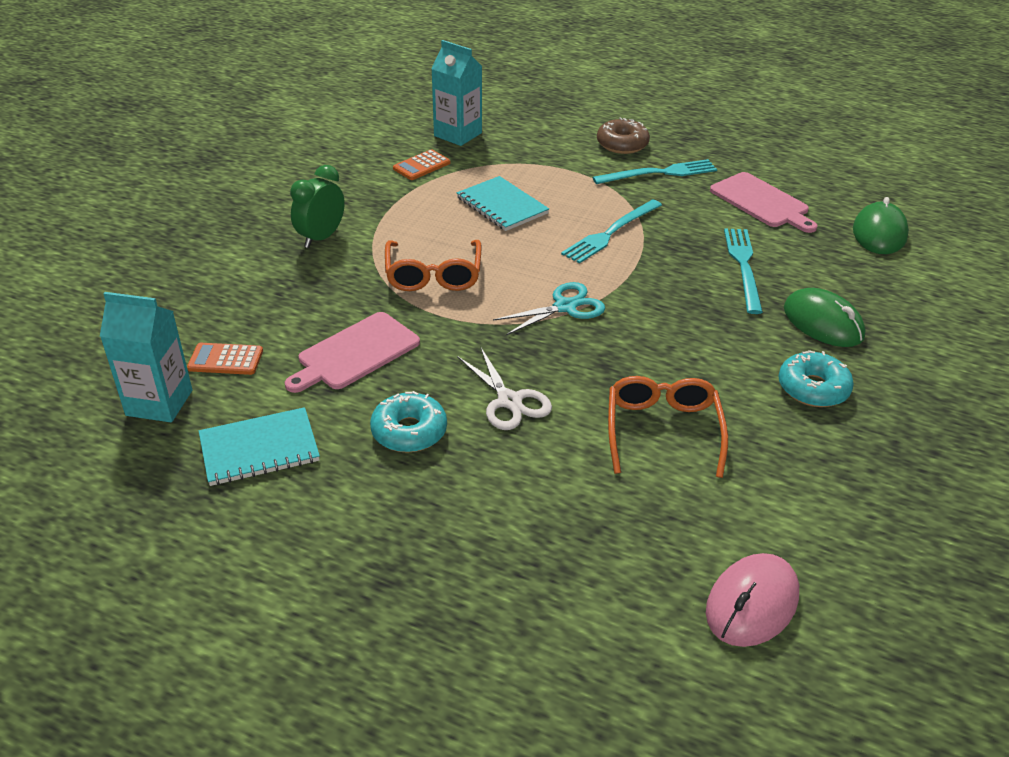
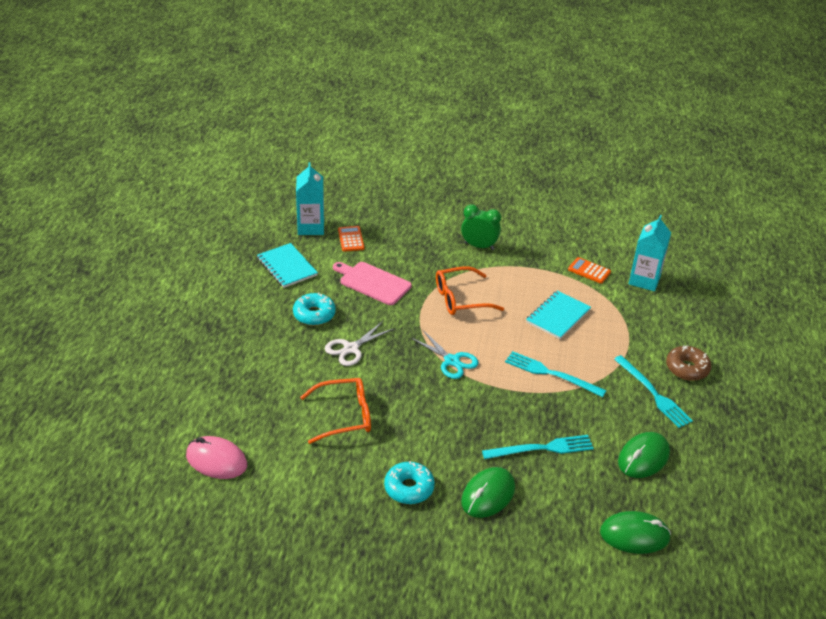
camera: 75 degrees right, 0 degrees up
pink cutting board [710,172,818,233] -> green mouse [618,432,670,478]

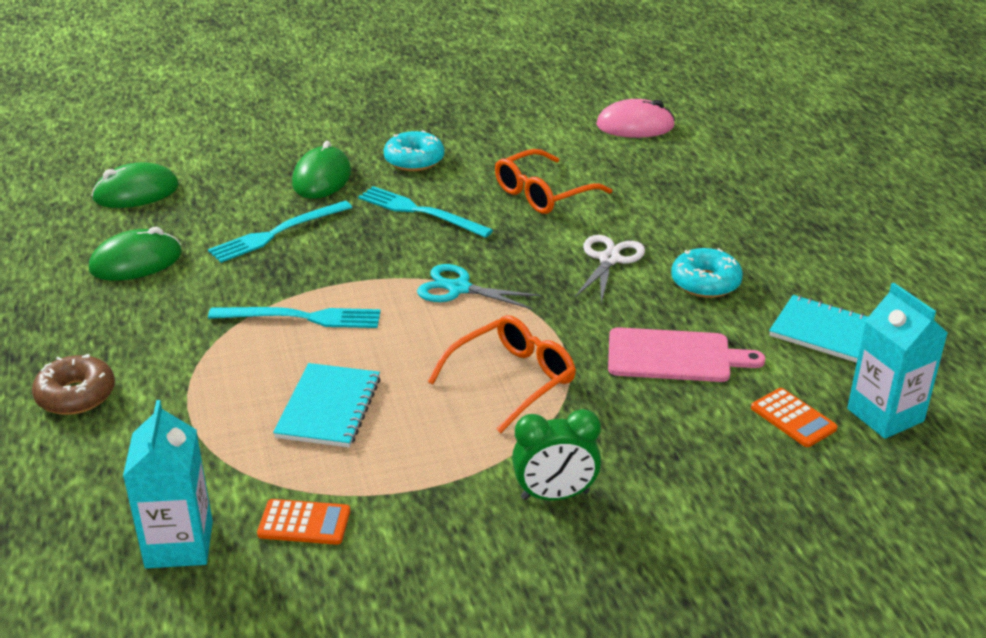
camera: 155 degrees right, 5 degrees down
turquoise fork [614,355,693,428] -> turquoise fork moved to [358,186,493,238]
green mouse [618,432,670,478] -> green mouse turned 45 degrees clockwise [89,227,182,280]

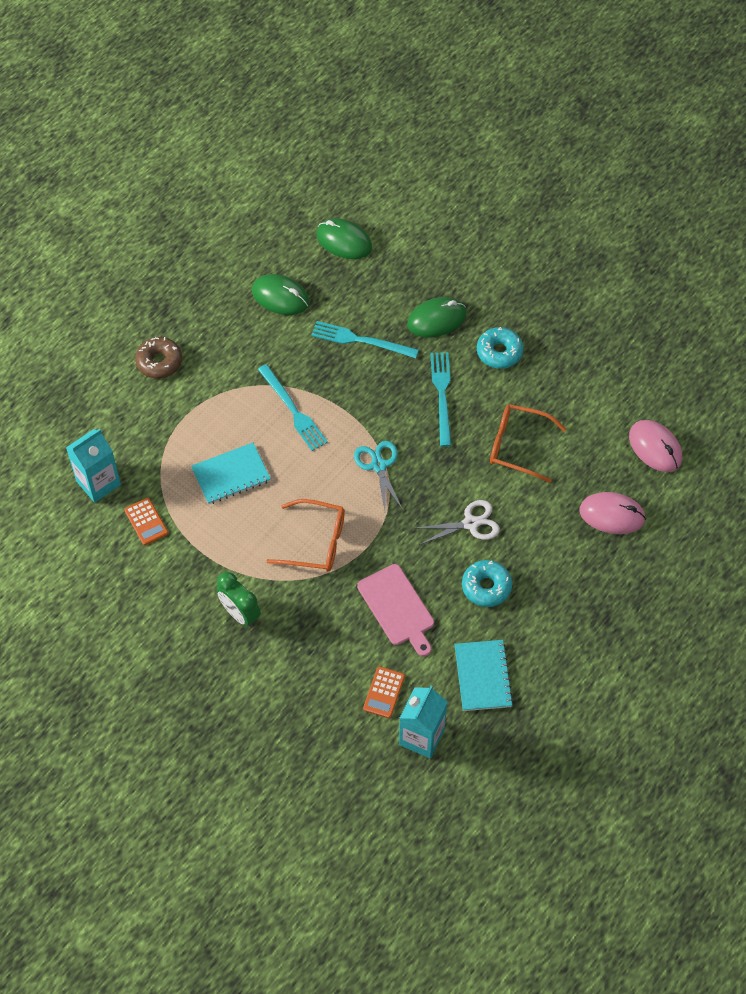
camera: 55 degrees right, 25 degrees up
none -> pink mouse [580,492,646,534]

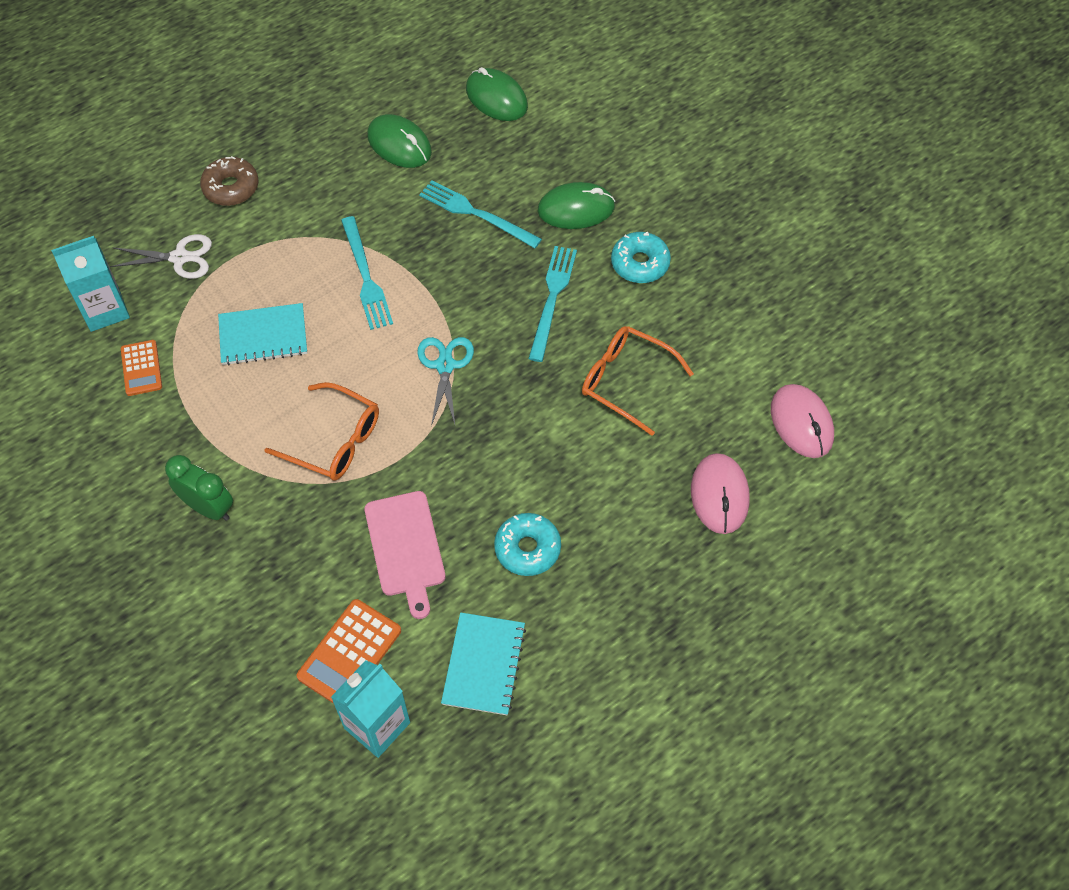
camera: 15 degrees right, 0 degrees up
green clock [217,572,261,627] -> green clock turned 150 degrees clockwise [165,455,233,521]
orange calculator [363,666,405,718] -> orange calculator [297,599,401,704], size x1.52
white scissors [414,500,500,545] -> white scissors moved to [110,234,212,279]
pink mouse [580,492,646,534] -> pink mouse turned 60 degrees clockwise [691,453,750,534]

